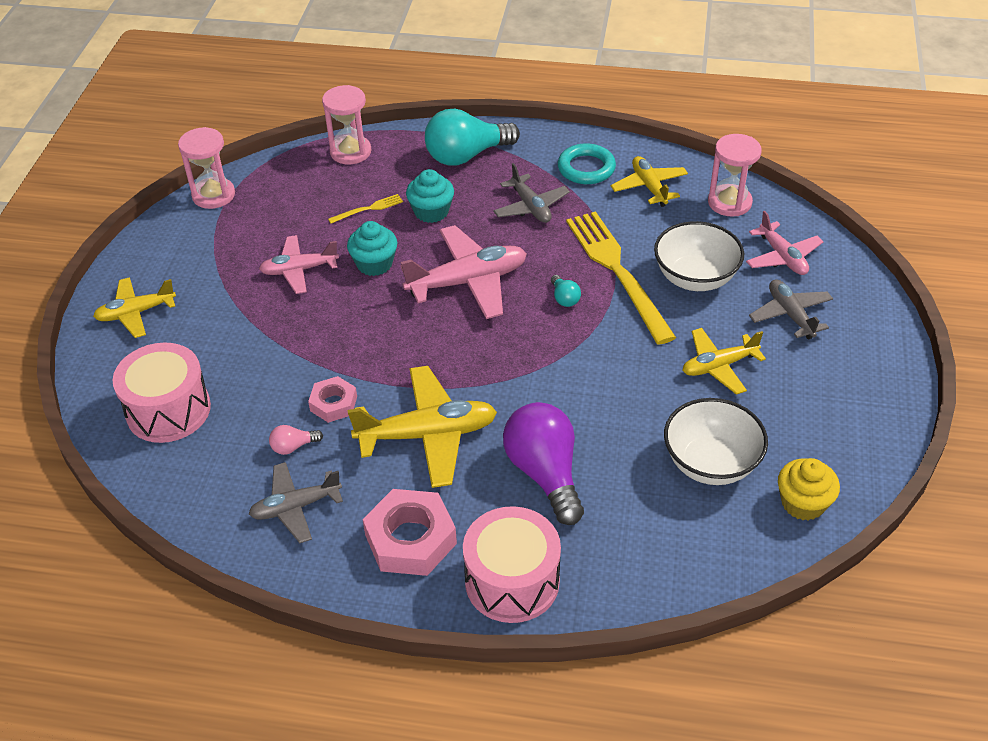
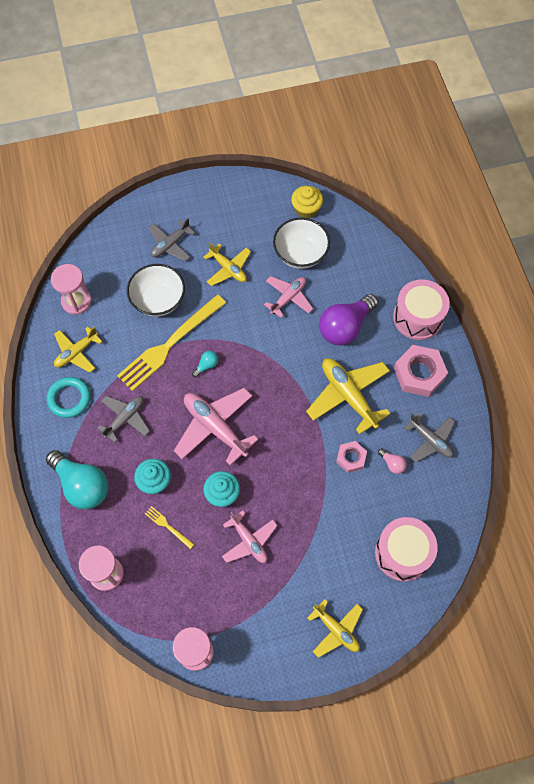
camera: 115 degrees left, 20 degrees up
pink plane [746,211,824,275] -> pink plane moved to [264,276,313,318]

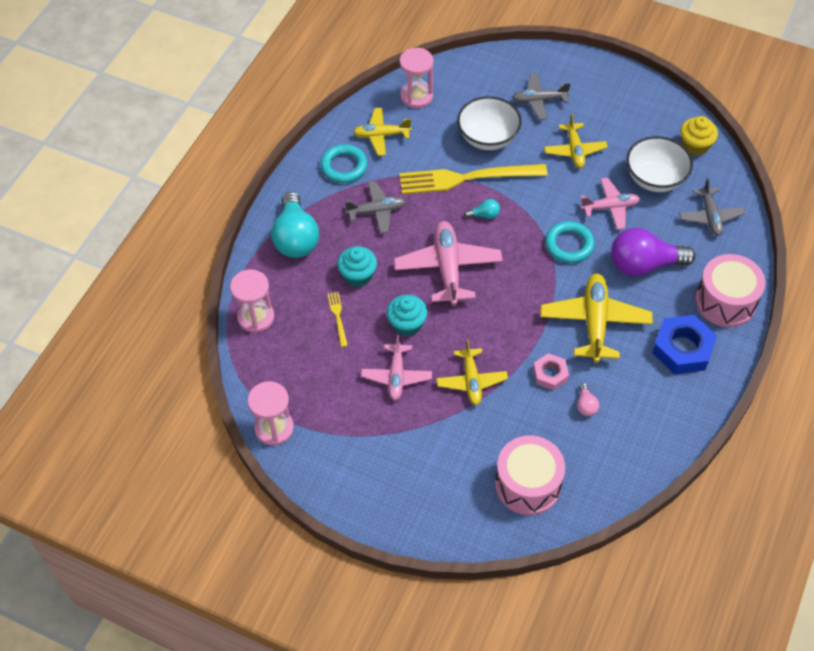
camera: 40 degrees right, 10 degrees down
yellow plane [307,599,363,658] -> yellow plane moved to [436,339,508,405]
pink nut [394,345,448,397] -> blue nut [652,315,717,374]
grey plane [404,413,455,462] -> grey plane moved to [679,178,746,236]
none -> turquoise ring [545,221,595,263]

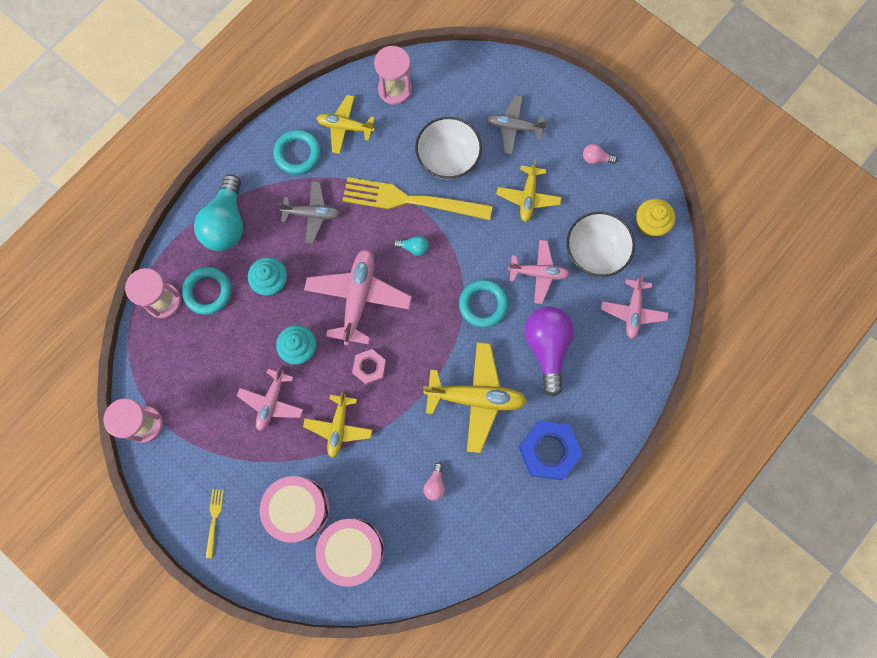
camera: 15 degrees right, 20 degrees up
yellow fork [328,292,348,347] -> yellow fork moved to [206,489,224,558]
pink nut [533,353,569,390] -> pink nut moved to [352,349,386,385]
yellow plane [540,273,653,363] -> yellow plane turned 75 degrees clockwise [423,342,527,453]
purple light bulb [611,228,696,276] -> purple light bulb turned 75 degrees clockwise [525,306,574,397]
grey plane [679,178,746,236] -> pink plane [601,275,669,339]
pink drum [695,254,766,327] -> pink drum moved to [260,476,330,543]
none -> turquoise ring [182,267,231,315]
none -> pink light bulb [583,144,617,164]

